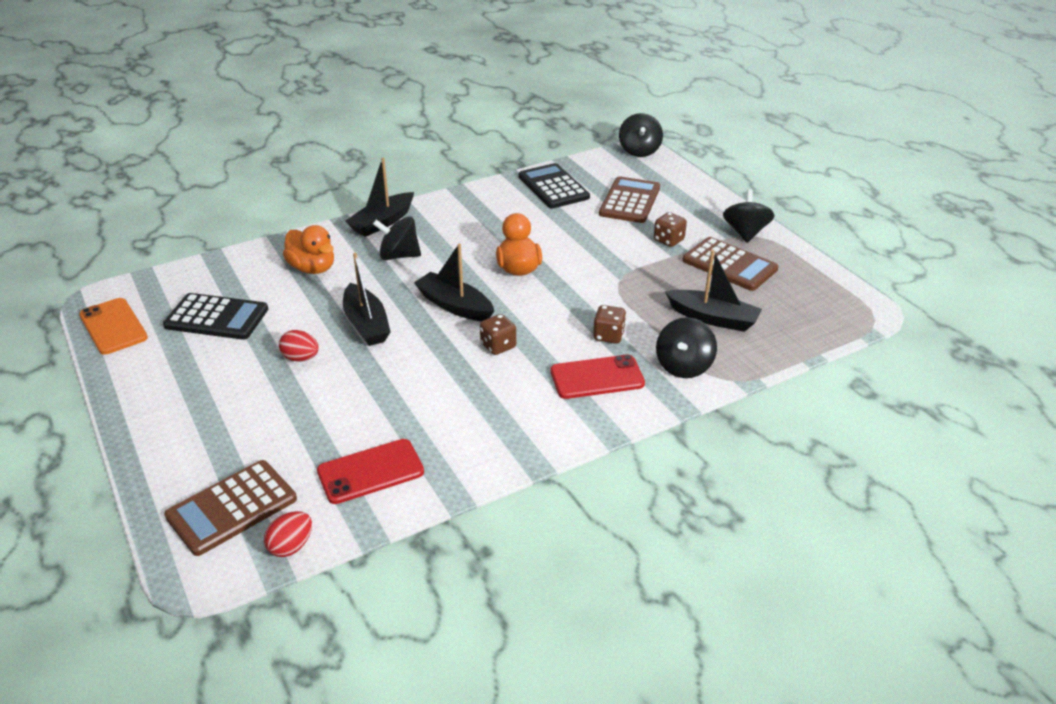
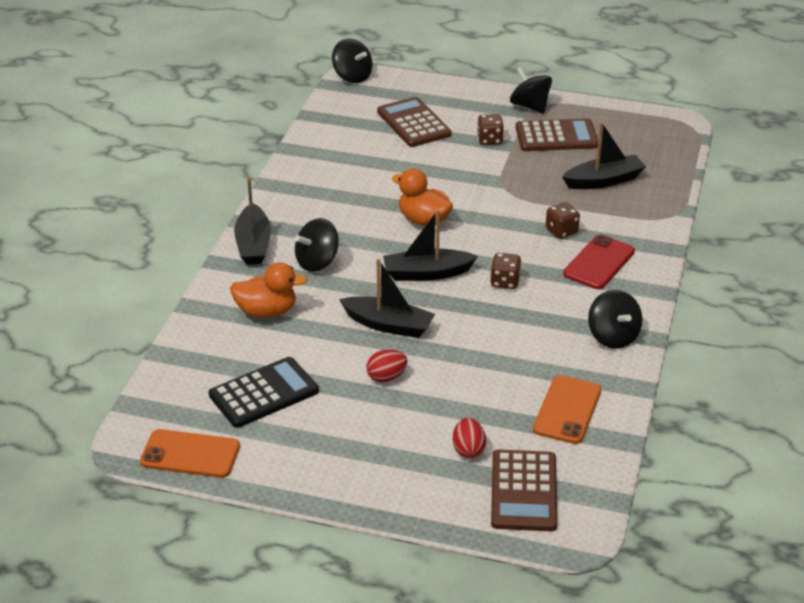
camera: 45 degrees left, 0 degrees up
red egg [264,511,312,557] -> red egg moved to [453,418,486,458]
red phone [317,439,424,504] -> orange phone [533,375,601,444]
black calculator [519,163,590,208] -> none
black spinning top [656,317,717,378] -> black spinning top moved to [588,290,642,348]

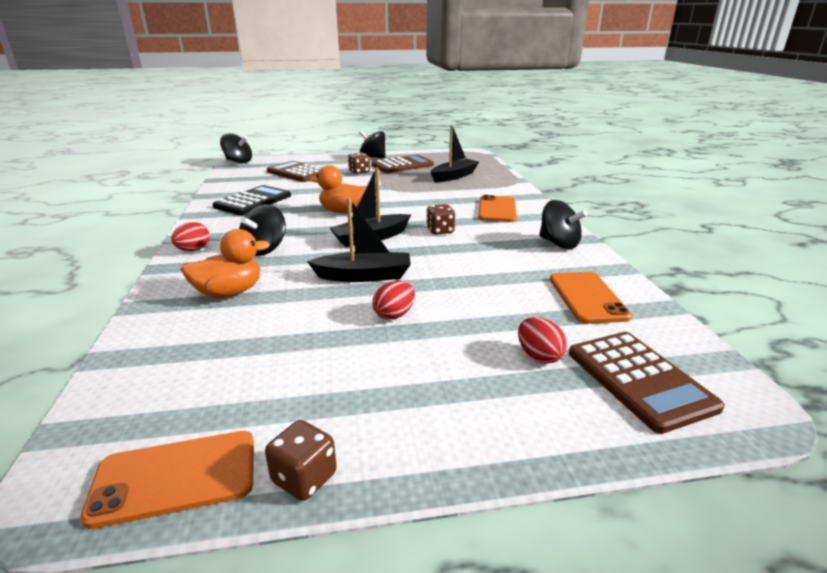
camera: 25 degrees left, 10 degrees down
black calculator [209,357,319,428] -> black calculator moved to [213,185,291,215]
black boat [234,177,271,265] -> red egg [171,222,210,251]
brown dice [546,202,580,239] -> brown dice moved to [265,420,337,501]
red phone [563,235,635,289] -> orange phone [478,195,517,222]

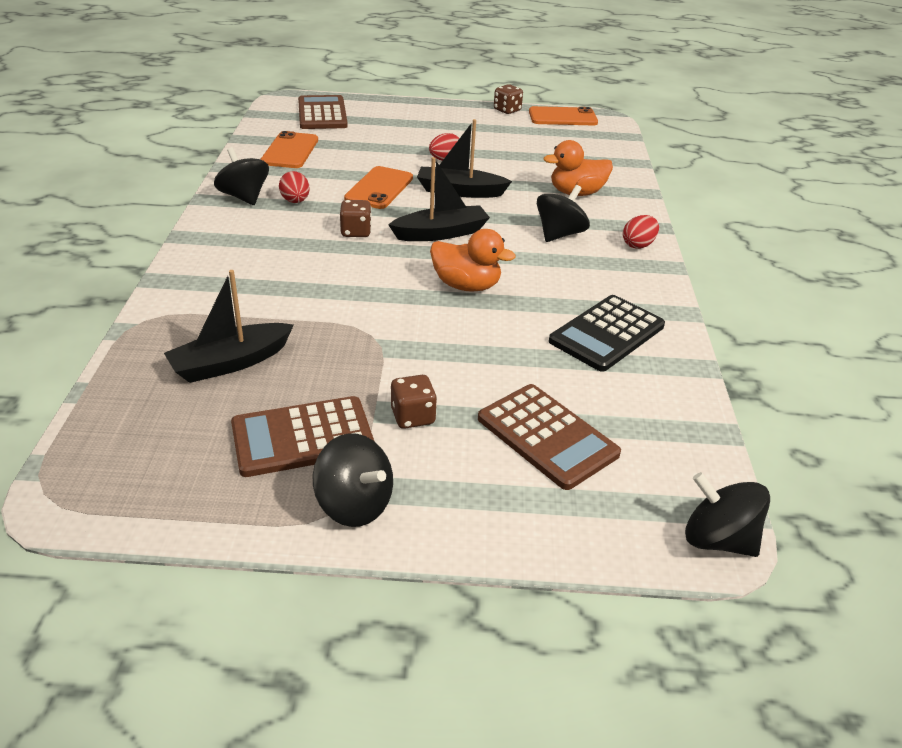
camera: 170 degrees left, 10 degrees up
orange phone [478,195,517,222] -> orange phone moved to [344,166,413,209]
red egg [518,317,567,364] -> red egg moved to [279,171,310,203]

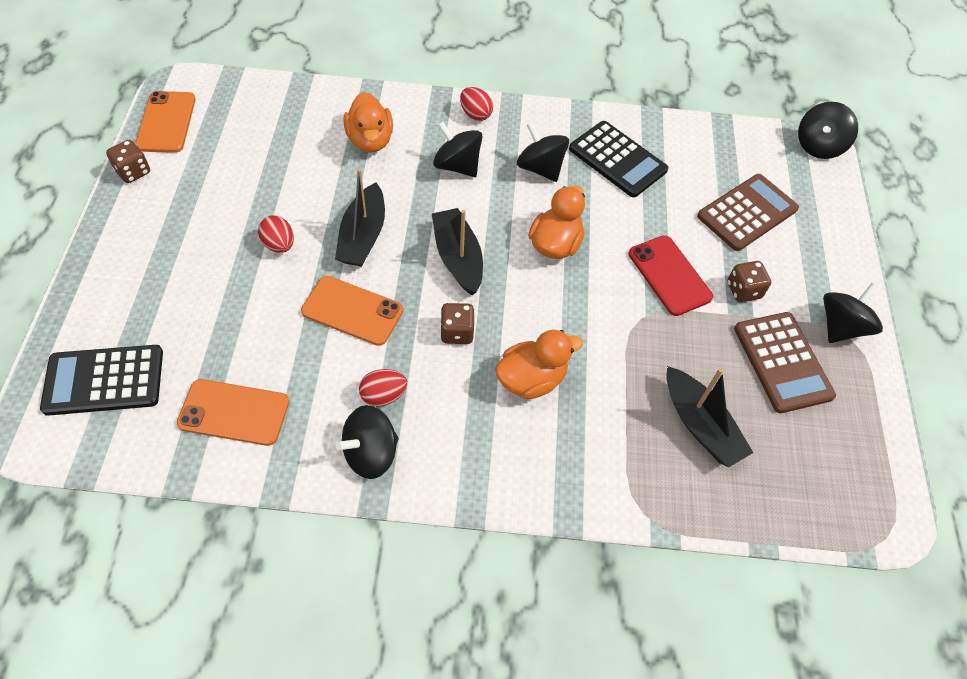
camera: 90 degrees left, 20 degrees up
brown calculator [298,95,348,129] -> black calculator [40,345,163,416]
none -> orange duck [495,330,583,399]
none -> black spinning top [517,122,569,182]
none -> red phone [629,235,713,316]

